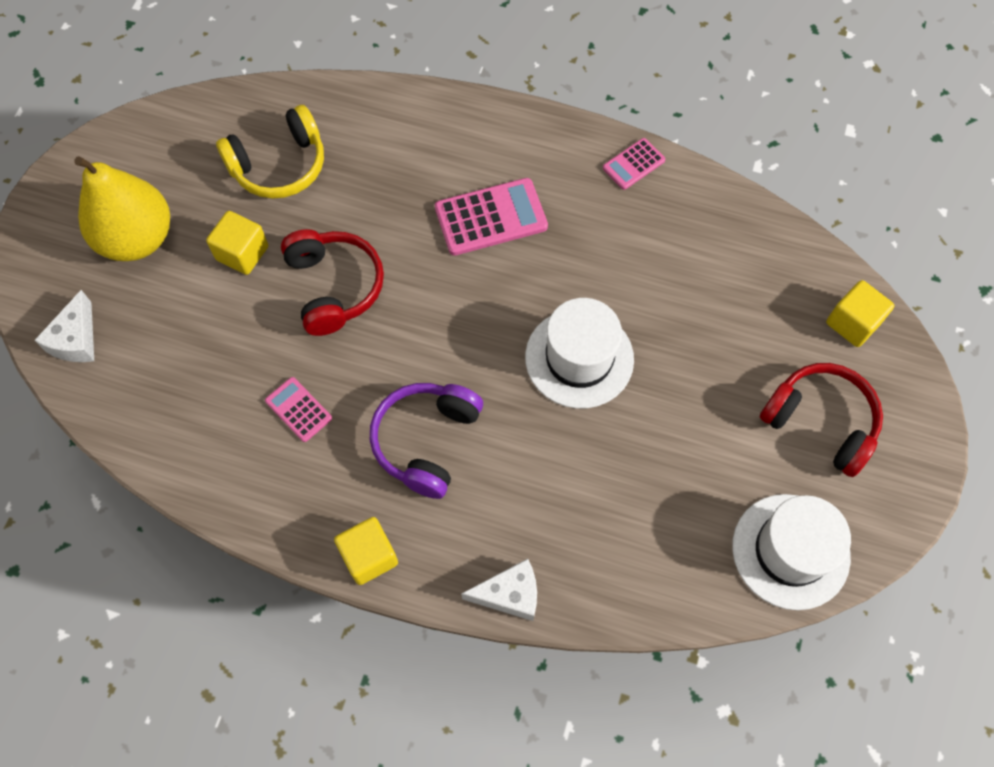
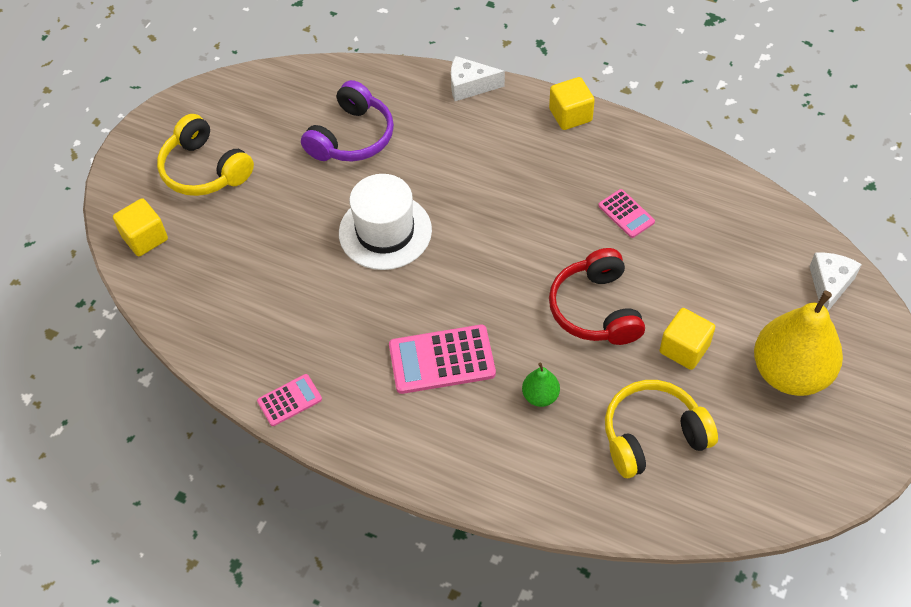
camera: 170 degrees left, 10 degrees down
purple headphones [370,383,483,499] -> purple headphones moved to [301,80,394,162]
white hat [732,494,851,610] -> none
red headphones [760,363,883,477] -> yellow headphones [157,114,254,196]
none -> green pear [522,362,560,407]

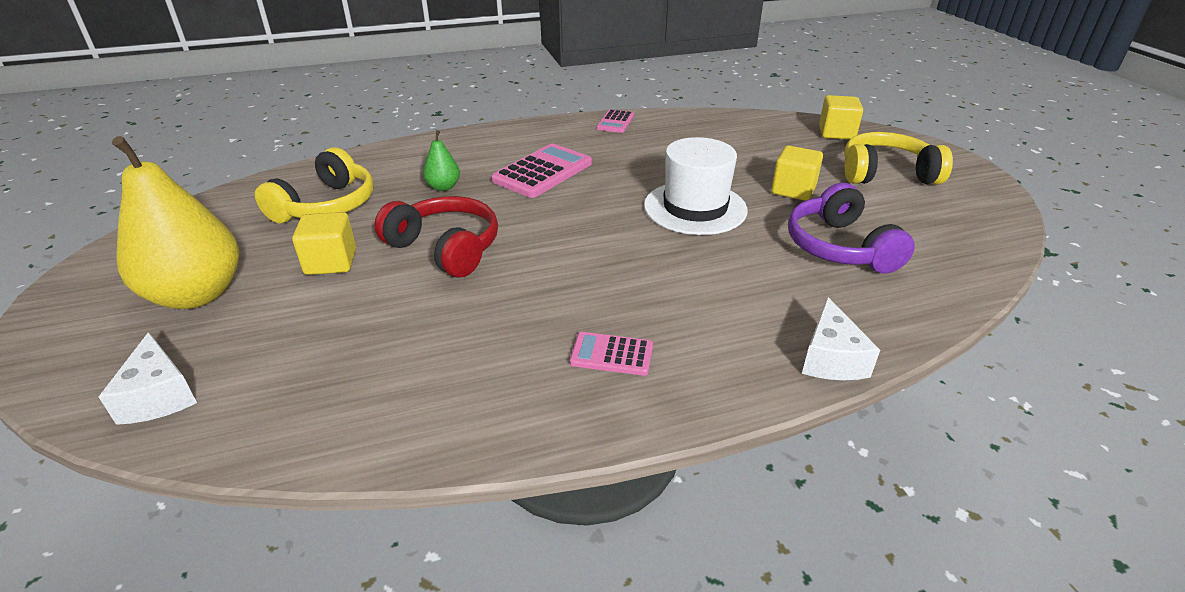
camera: 135 degrees right, 20 degrees down
white cheese [451,56,505,101] -> white cheese turned 135 degrees clockwise [802,297,880,380]
yellow cube [549,77,595,130] -> yellow cube moved to [771,146,823,201]
pink calculator [598,189,655,238] -> pink calculator moved to [570,332,653,376]

